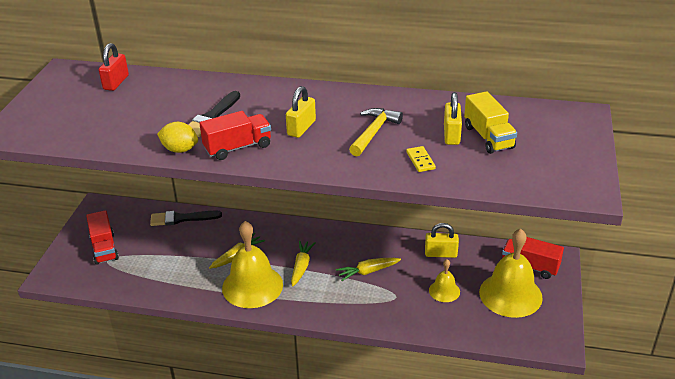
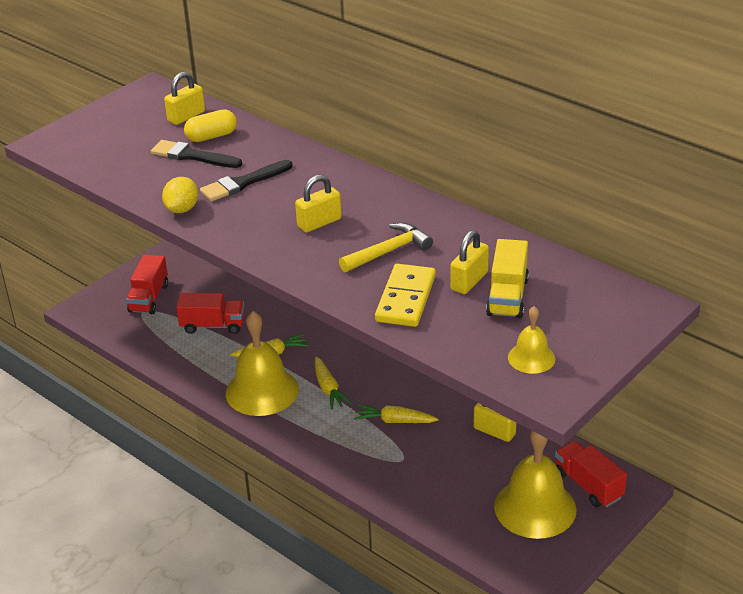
camera: 30 degrees right, 0 degrees up
red padlock [99,43,129,91] -> yellow padlock [164,72,205,125]
black brush [150,210,222,226] -> black brush moved to [151,140,242,168]
yellow lemon [157,122,198,153] -> yellow lemon turned 60 degrees clockwise [162,177,198,213]
red truck [199,111,271,160] -> red truck moved to [176,293,245,334]
yellow carrot [291,241,316,286] -> yellow carrot turned 120 degrees clockwise [315,357,352,410]
yellow domino [406,146,436,172] -> yellow domino [375,264,436,327], size x1.95
yellow bell [429,259,460,302] -> yellow bell moved to [508,306,555,374]
none -> yellow capsule [184,109,237,142]

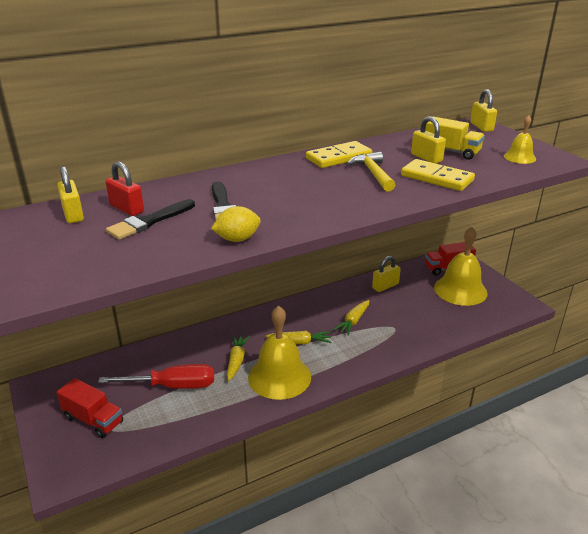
camera: 70 degrees left, 5 degrees down
yellow lemon [162,177,198,213] -> yellow lemon turned 60 degrees counterclockwise [211,206,261,242]
red truck [176,293,245,334] -> red screwdriver [98,364,214,389]
yellow capsule [184,109,237,142] -> red padlock [106,161,144,216]
yellow padlock [295,175,342,232] -> yellow padlock moved to [470,89,497,132]
none -> yellow domino [306,141,373,168]

